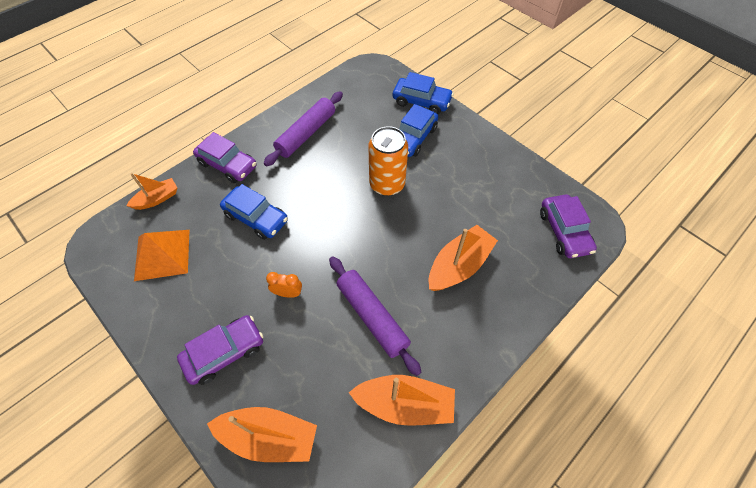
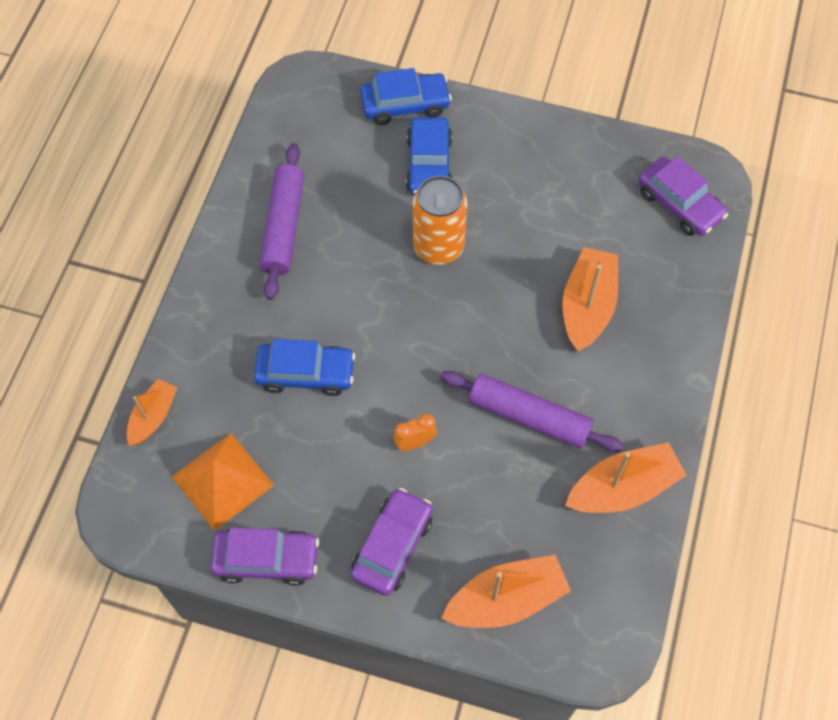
camera: 30 degrees left, 5 degrees up
purple car [193,132,257,183] -> purple car moved to [210,528,319,586]

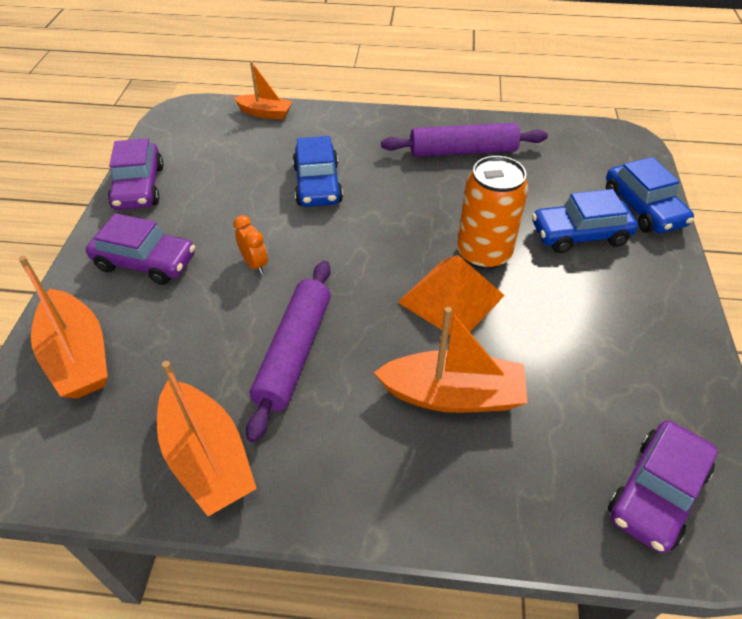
camera: 80 degrees right, 15 degrees down
orange pyramid [172,433,274,531] -> orange pyramid moved to [398,255,505,335]

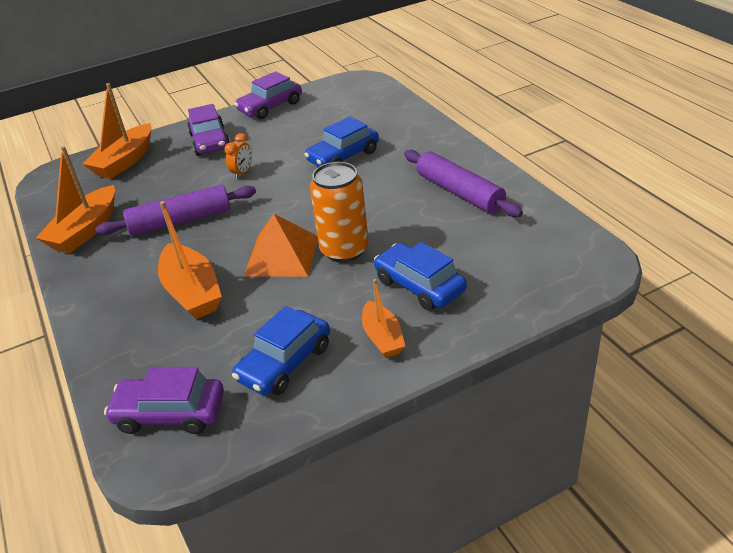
camera: 60 degrees right, 10 degrees down
orange boat [234,61,293,120] -> orange boat moved to [362,279,405,358]
blue car [606,157,694,233] -> blue car moved to [232,306,330,396]

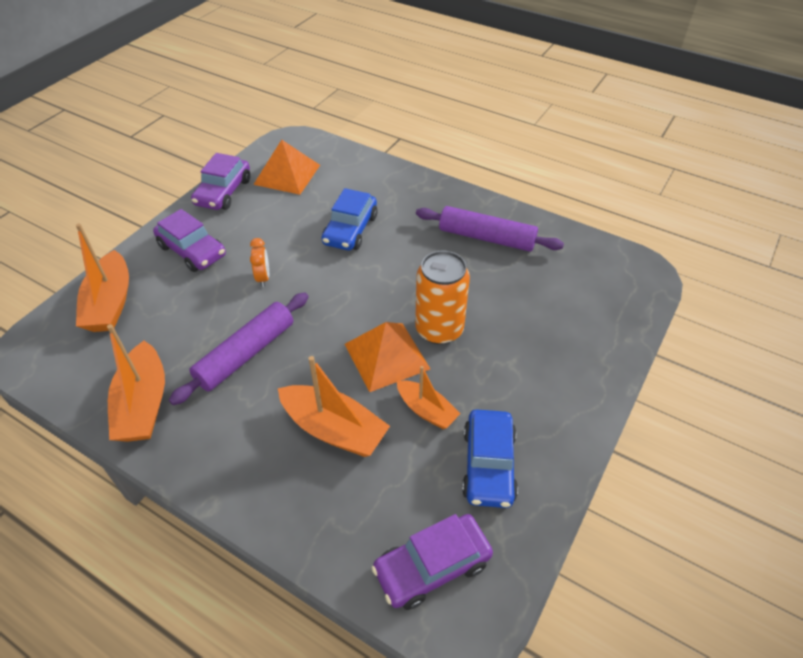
camera: 35 degrees left, 10 degrees up
orange boat [362,279,405,358] -> orange boat moved to [397,366,461,429]
blue car [374,242,467,311] -> none
none -> orange pyramid [253,140,320,195]

